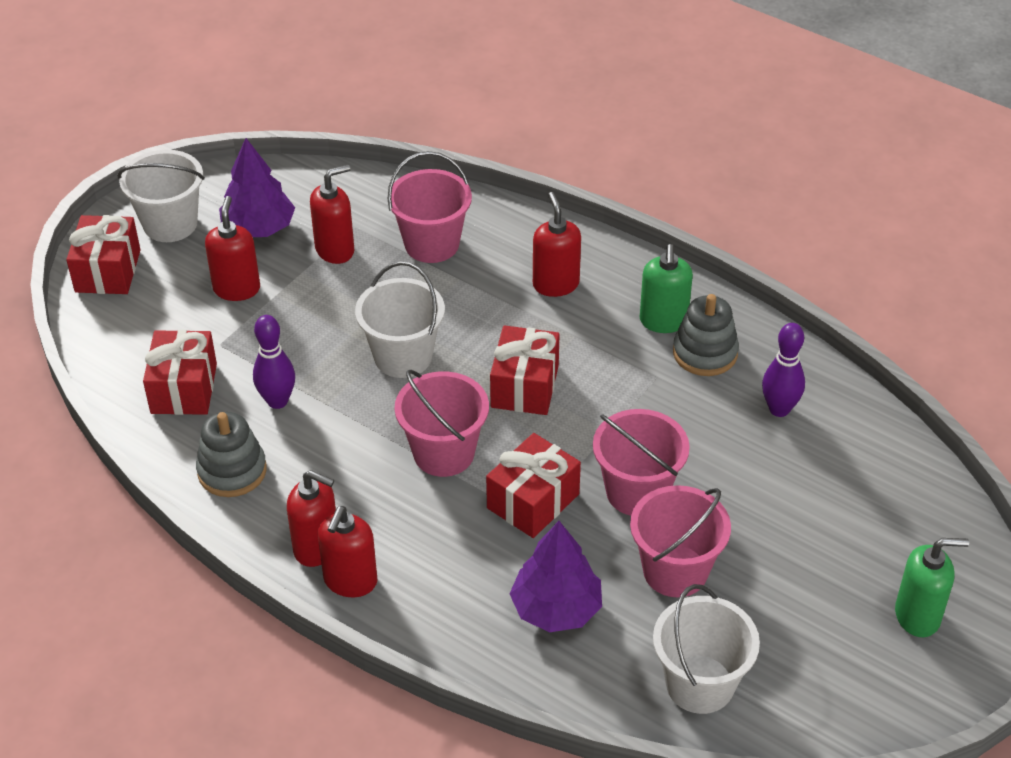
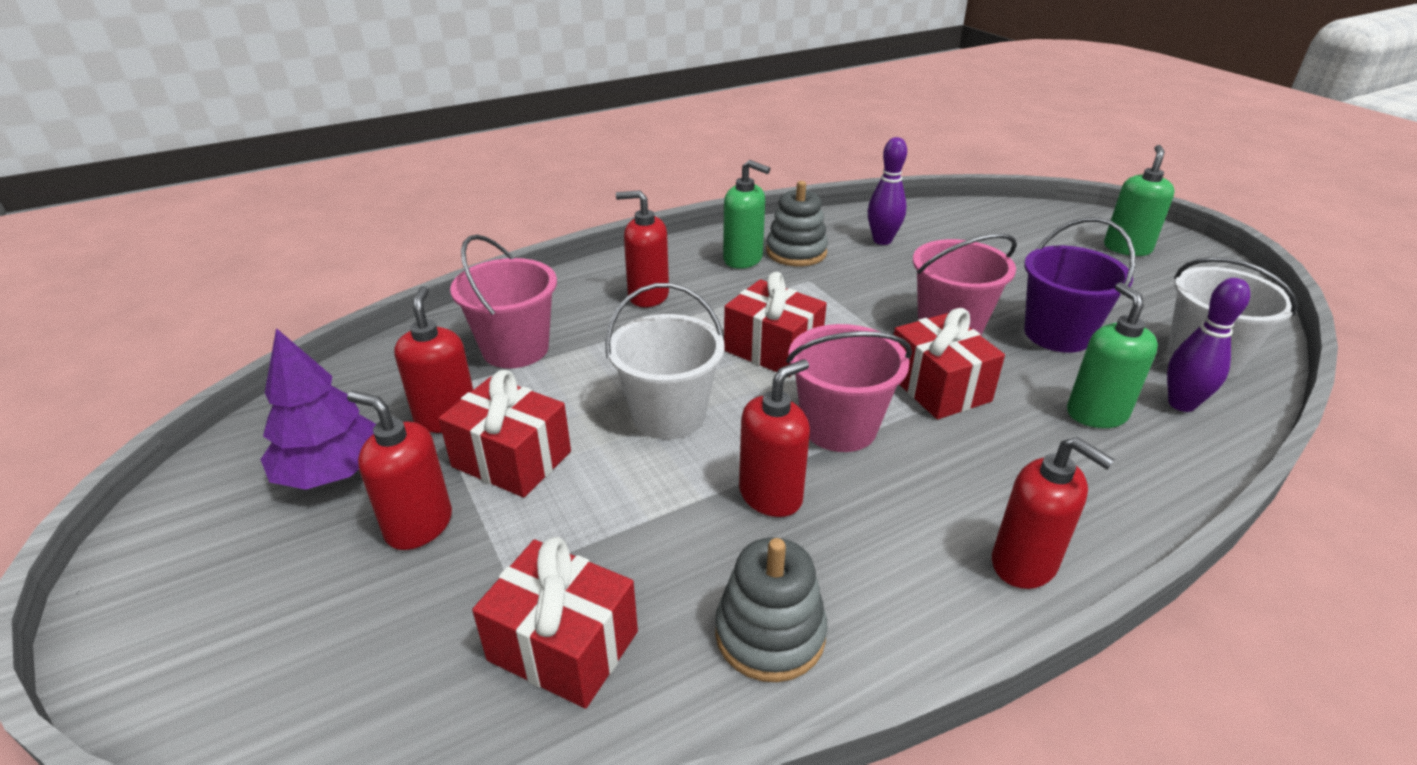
camera: 65 degrees left, 10 degrees down
red gift [66,215,141,294] -> red gift moved to [439,370,571,498]
white bucket [117,150,205,242] -> none
purple bowling pin [253,315,295,409] -> purple bowling pin moved to [1167,278,1250,412]
red soap dispenser [287,470,336,567] -> red soap dispenser moved to [739,359,810,517]
purple tree [510,521,602,632] -> green soap dispenser [1067,282,1158,428]
pink bucket [630,485,731,597] -> purple bucket [1024,217,1135,353]

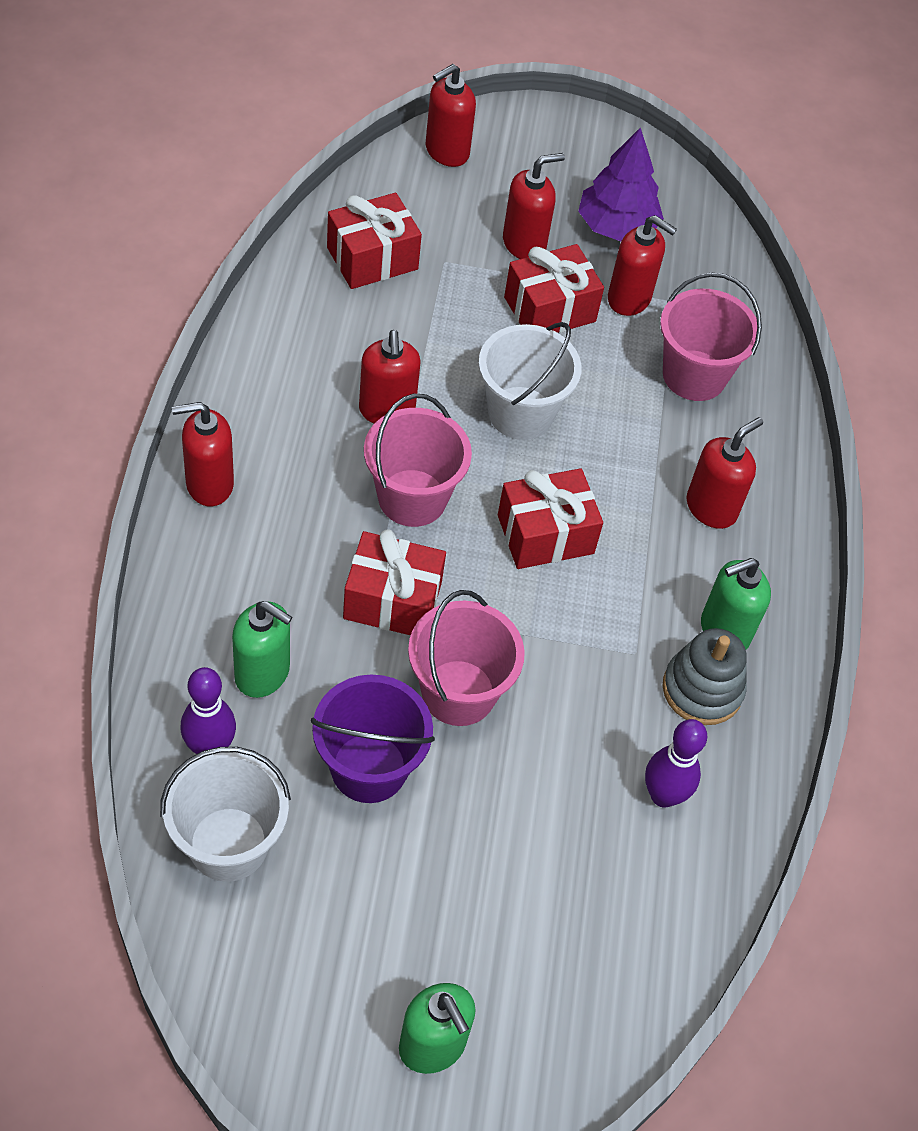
camera: 120 degrees right, 20 degrees up
grey stacking toy [715,538,828,682] -> none
none -> red soap dispenser [426,64,476,167]

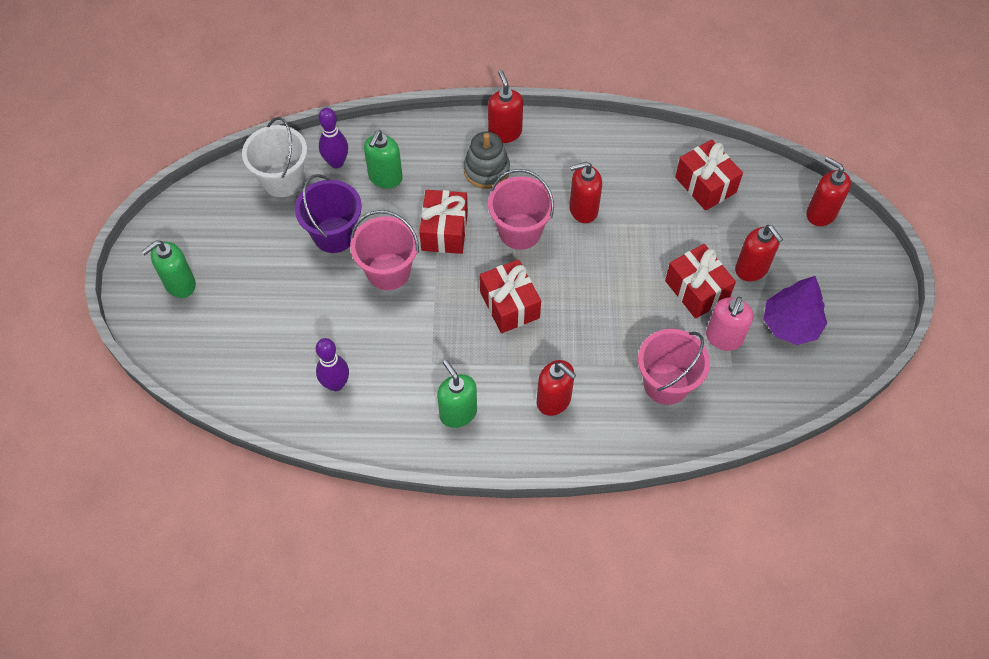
camera: 90 degrees right, 5 degrees up
white bucket [479,322,582,440] -> none
red soap dispenser [608,215,677,316] -> pink soap dispenser [706,297,753,351]
grey stacking toy [662,628,747,725] -> grey stacking toy moved to [464,132,510,189]

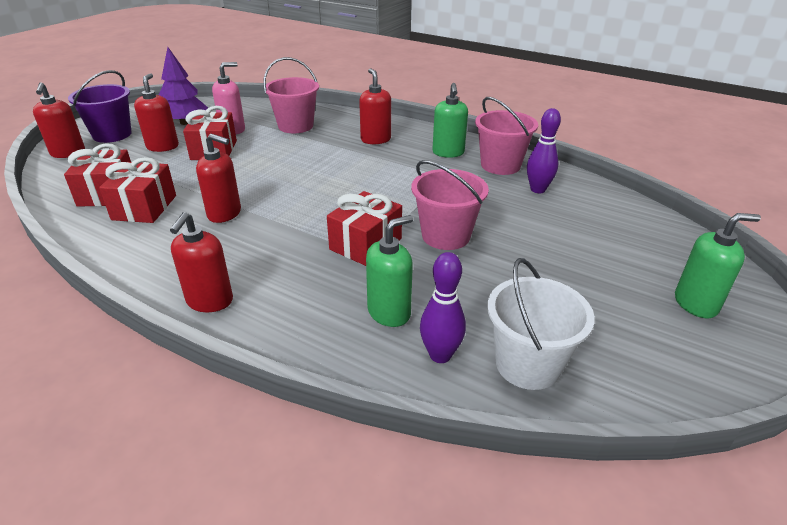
camera: 150 degrees left, 25 degrees down
purple bucket [295,174,362,253] -> purple bucket moved to [68,70,131,143]
grey stacking toy [464,132,510,189] -> none
red gift [480,259,541,333] -> red gift moved to [99,157,176,223]
pink bucket [488,169,554,250] -> pink bucket moved to [475,97,538,175]

